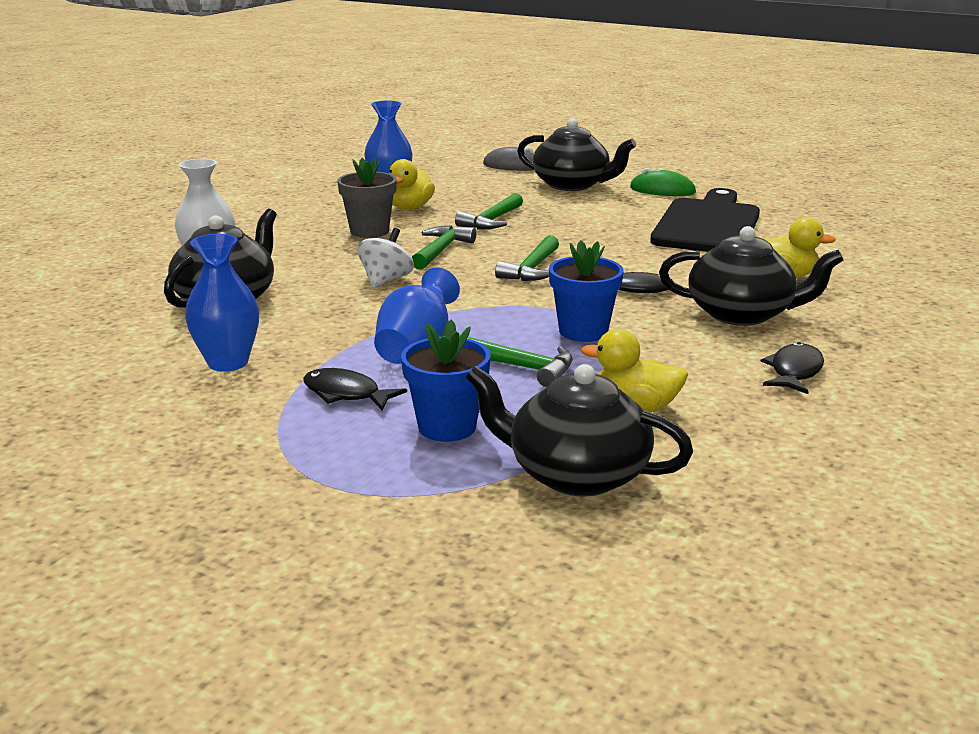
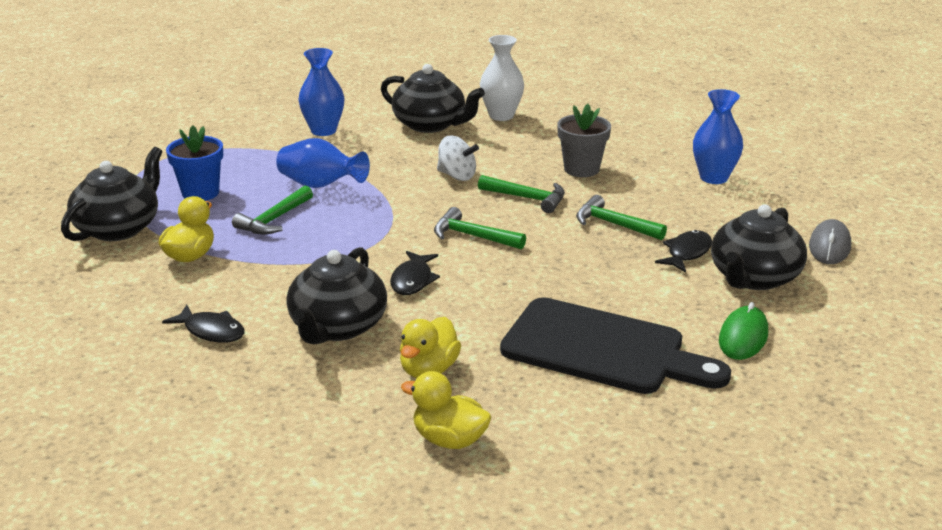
camera: 95 degrees right, 5 degrees up
black fish [303,368,407,410] -> black fish moved to [655,230,712,273]
yellow duck [389,159,435,210] -> yellow duck moved to [401,371,491,449]
blue flower pot [549,240,623,342] -> none

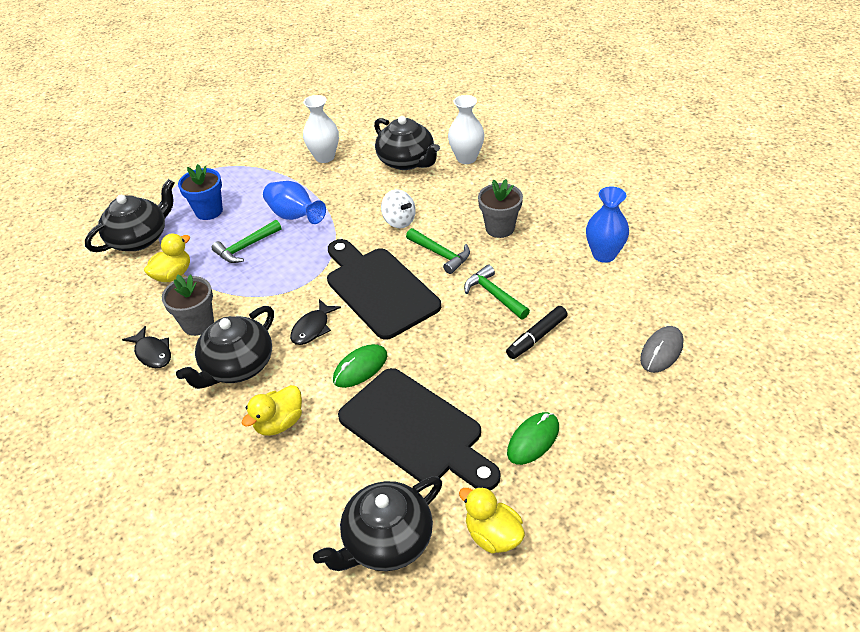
camera: 20 degrees right, 15 degrees up
blue vase [298,48,345,136] -> white vase [303,95,339,163]
yellow duck [401,371,491,449] -> yellow duck moved to [459,486,525,554]
green hammer [434,207,526,250] -> black cutting board [327,239,441,340]
black fish [655,230,712,273] -> black marker [506,306,568,359]
black teapot [711,204,807,290] -> black teapot moved to [313,477,442,571]
none -> grey flower pot [162,274,214,336]
none -> green mouse [333,344,387,388]

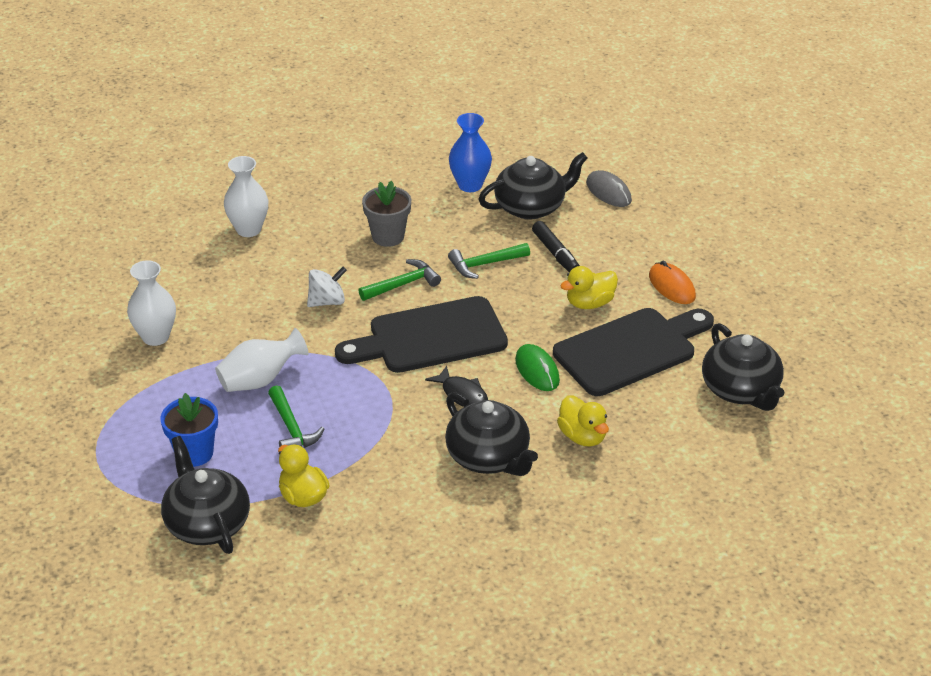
camera: 75 degrees left, 5 degrees down
black fish [122,326,171,368] -> none
grey flower pot [162,274,214,336] -> none
blue vase [263,181,326,224] -> white vase [215,328,309,392]
black teapot [374,116,440,170] -> black teapot moved to [478,152,588,220]
yellow duck [459,486,525,554] -> yellow duck moved to [560,266,618,309]
green mouse [507,412,559,465] -> orange mouse [649,261,696,304]

